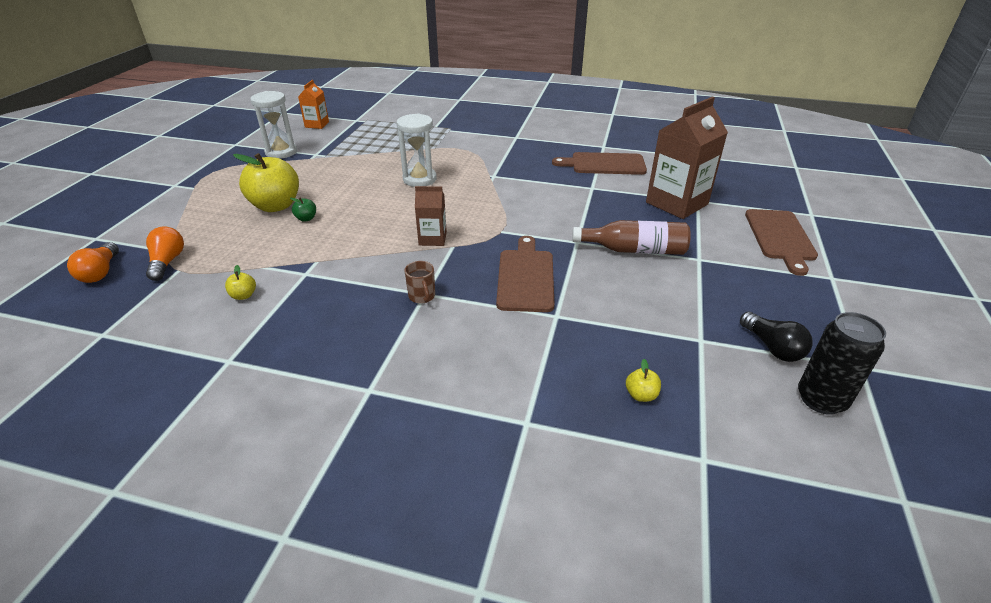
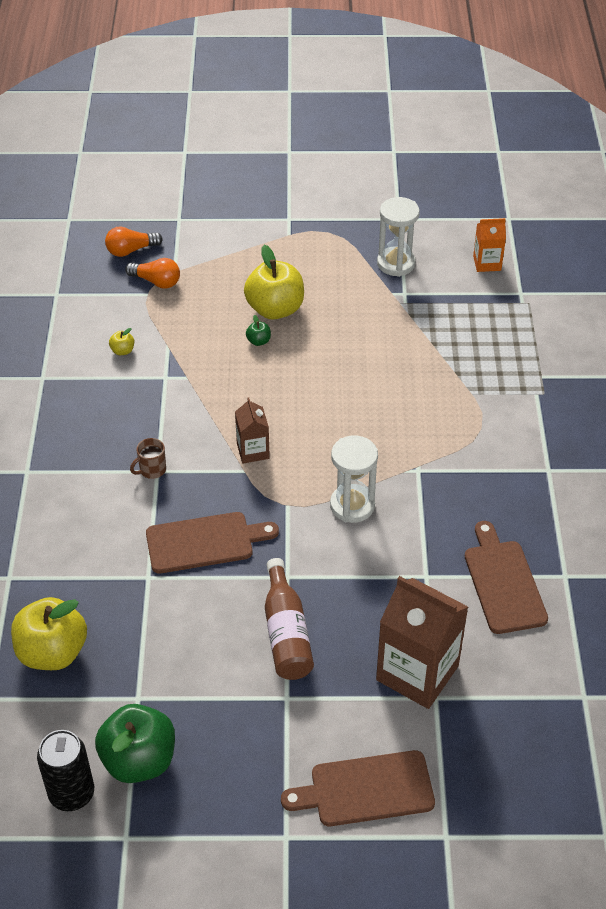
camera: 75 degrees right, 10 degrees up
orange light bulb [146,226,184,281] -> orange light bulb turned 45 degrees clockwise [125,258,180,289]
white hourglass [396,113,437,187] -> white hourglass moved to [330,435,378,523]
yellow apple [626,359,661,402] -> yellow apple [11,597,87,670], size x2.43
black light bulb [740,312,813,362] -> green apple [95,704,175,783]

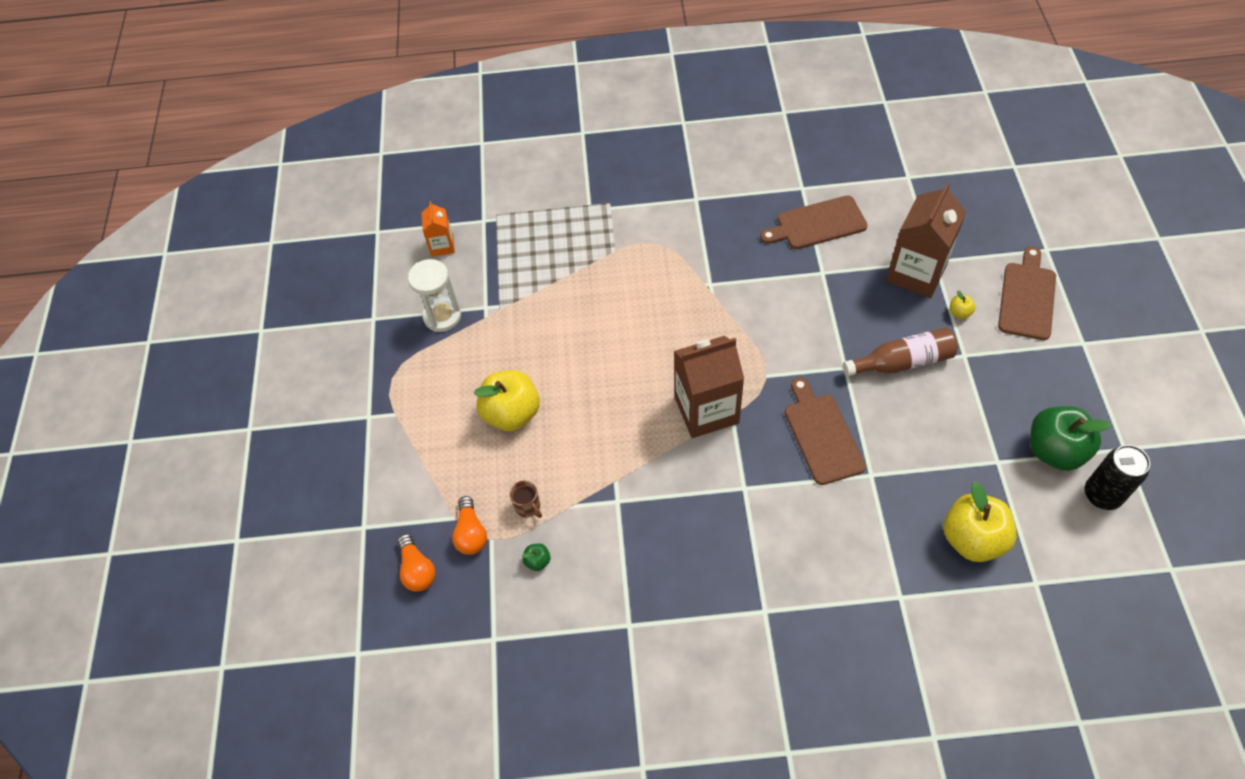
camera: 90 degrees left, 10 degrees up
yellow apple [109,328,134,355] -> yellow apple moved to [950,290,975,319]
orange light bulb [125,258,180,289] -> orange light bulb turned 150 degrees clockwise [452,496,487,555]
brown mug [130,438,166,479] -> brown mug moved to [510,481,542,518]
brown carton [235,397,270,464] -> brown carton [674,336,744,438], size x1.92
green apple [246,315,271,346] -> green apple moved to [522,544,550,571]
brown cutting board [281,750,435,826] -> brown cutting board turned 150 degrees counterclockwise [998,246,1056,340]
white hourglass [330,435,378,523] -> none

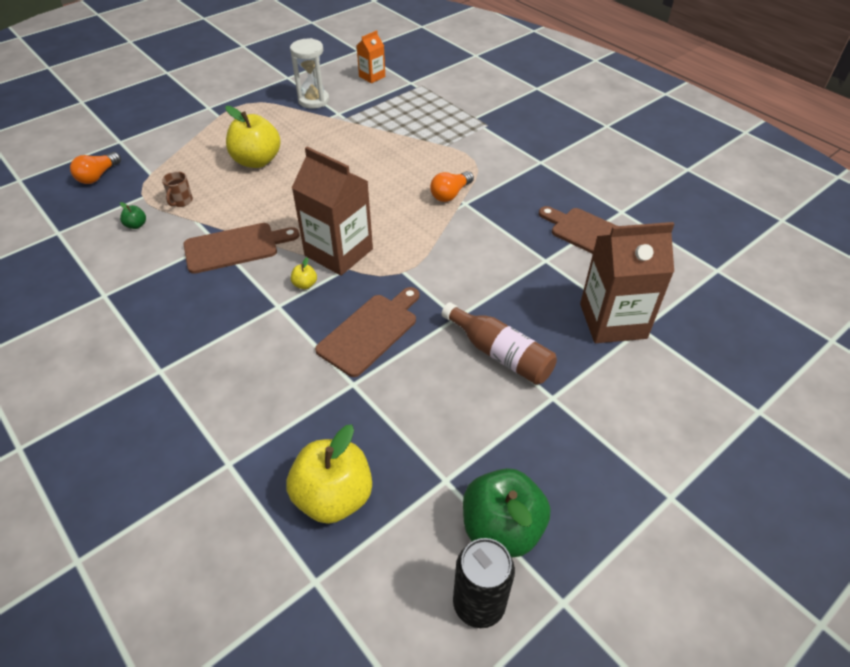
camera: 50 degrees right, 10 degrees down
orange light bulb [452,496,487,555] -> orange light bulb moved to [430,171,474,202]
yellow apple [950,290,975,319] -> yellow apple moved to [291,257,317,289]
brown cutting board [998,246,1056,340] -> brown cutting board moved to [184,223,299,274]

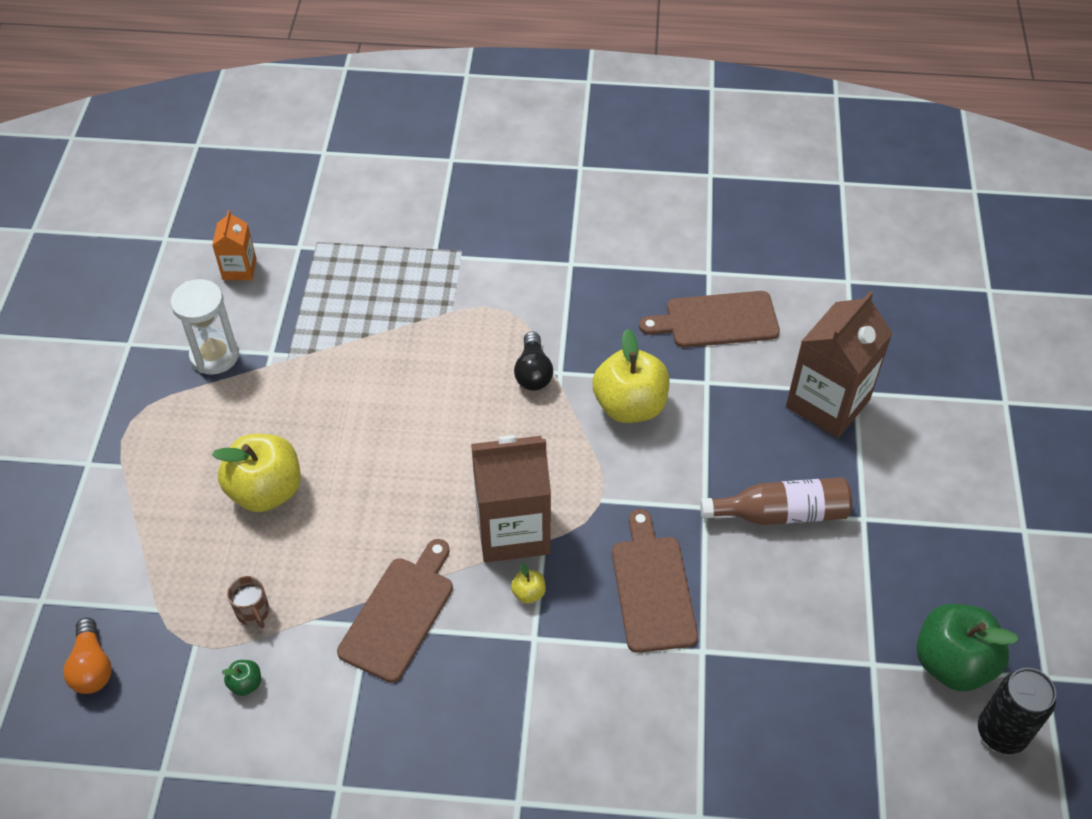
camera: 45 degrees left, 5 degrees up
yellow apple [286,425,372,524] -> yellow apple moved to [592,329,670,423]
orange light bulb [430,171,474,202] -> black light bulb [514,331,553,391]

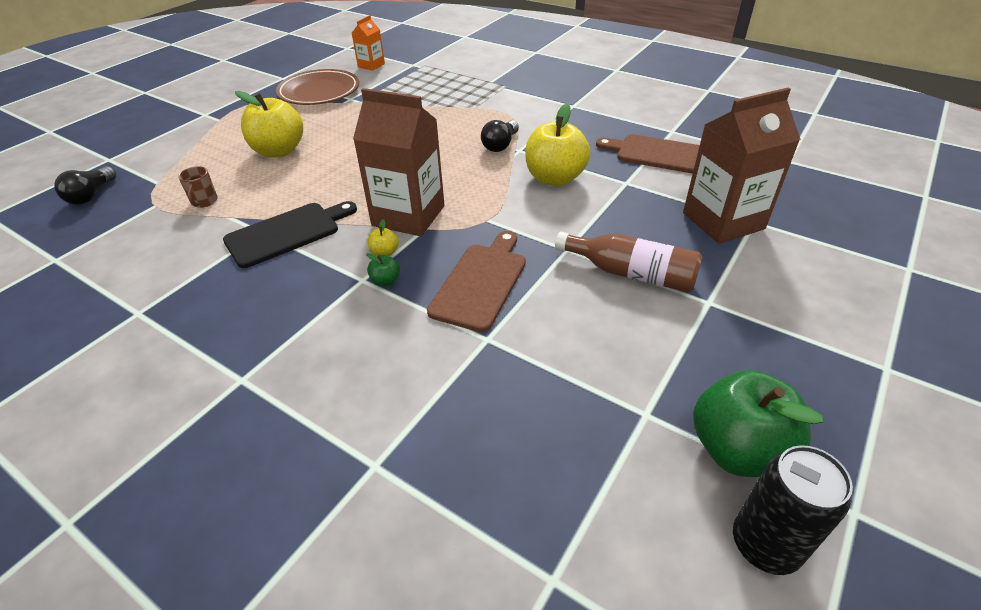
camera: 30 degrees right, 10 degrees down
orange light bulb [63,618,112,694] -> black light bulb [54,166,116,205]
white hourglass [171,279,239,375] -> brown plate [276,69,359,105]
green apple [222,660,261,696] -> green apple moved to [366,253,400,286]
brown cutting board [337,539,453,683] -> black cutting board [223,201,357,268]

